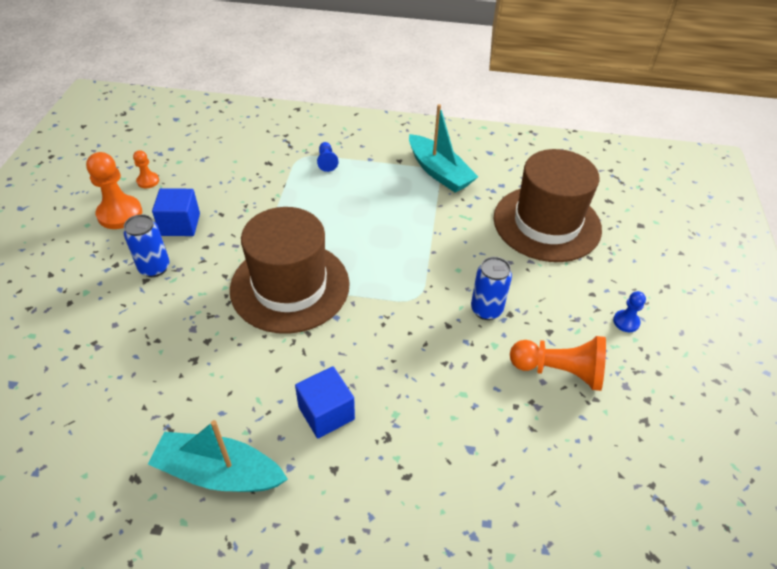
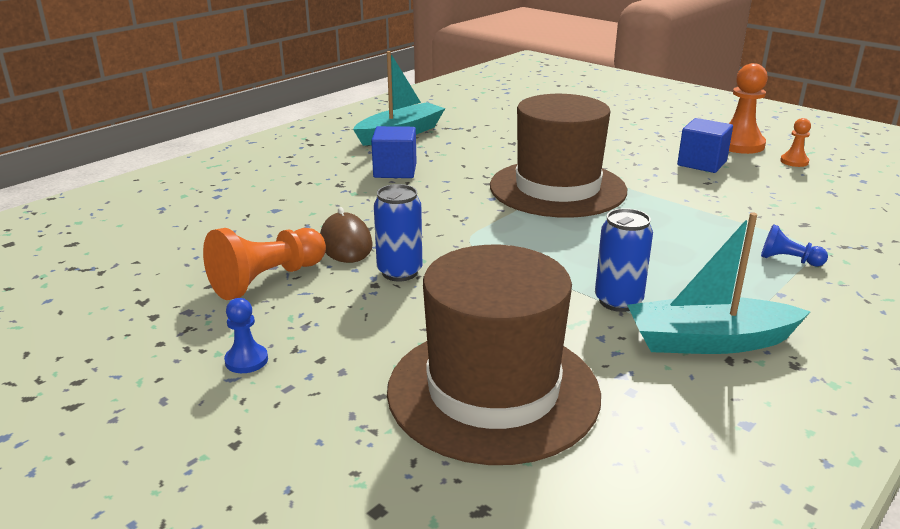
camera: 125 degrees right, 20 degrees down
blue can [124,214,170,277] -> blue can moved to [595,208,653,312]
none -> brown mouse [320,207,373,263]

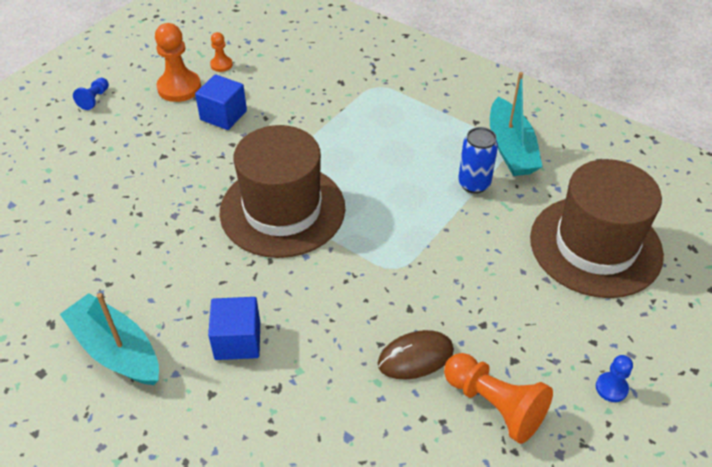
camera: 95 degrees left, 20 degrees up
blue can [374,184,422,282] -> none
blue pawn [761,224,828,267] -> blue pawn moved to [73,78,109,110]

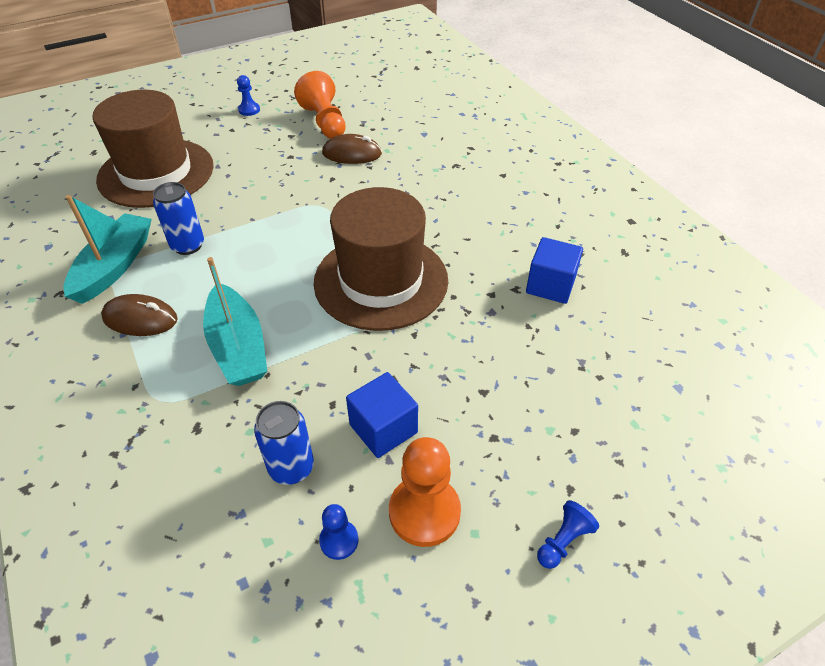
camera: 155 degrees left, 0 degrees up
turquoise boat [60,293,159,385] -> turquoise boat moved to [203,257,267,386]
blue cube [208,297,260,360] -> blue cube moved to [526,237,583,304]
orange pawn [210,32,233,72] -> blue pawn [319,504,359,560]
none -> brown mouse [101,294,178,336]
none -> blue can [254,401,314,485]

